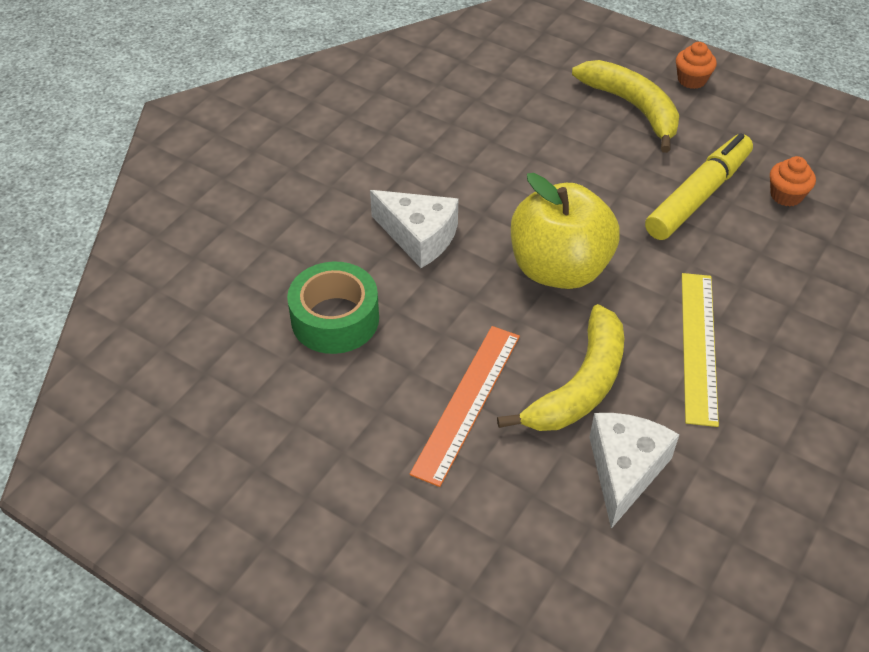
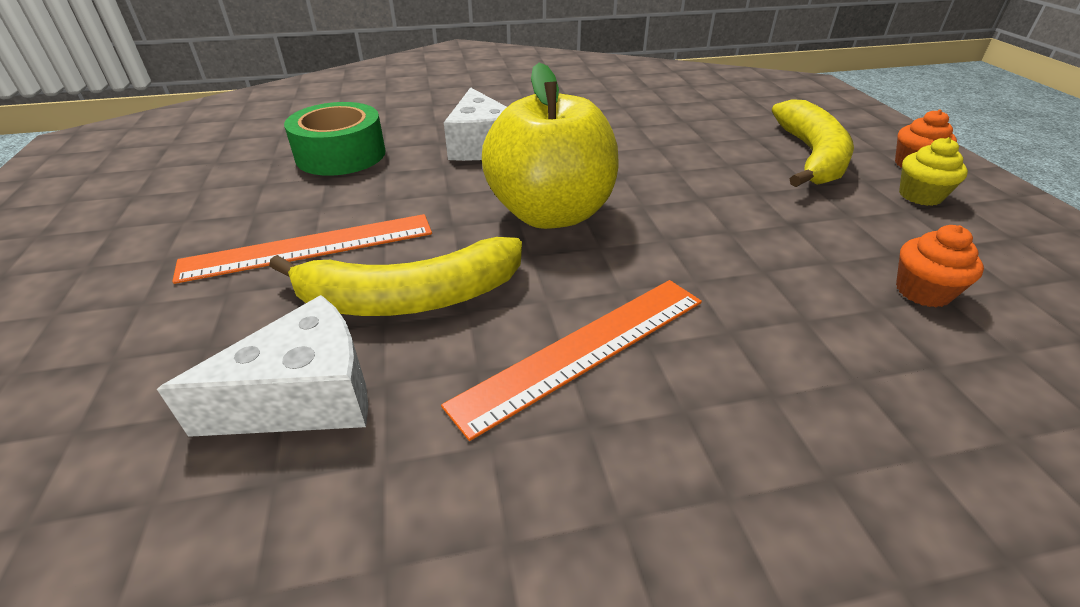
camera: 45 degrees right, 10 degrees down
yellow marker [645,133,753,240] -> none
yellow ruler [682,273,719,427] -> orange ruler [441,280,702,441]
none -> yellow cupcake [899,137,968,206]

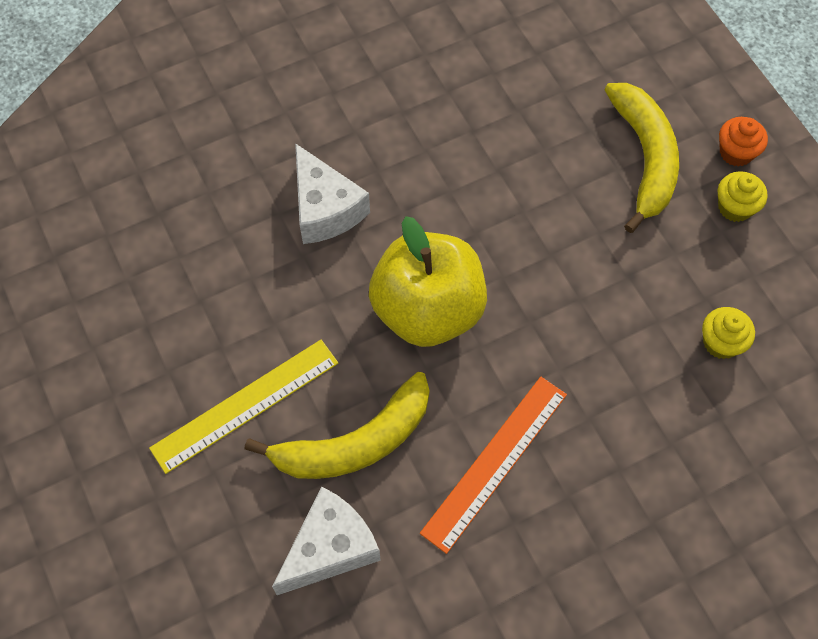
camera: 15 degrees left, 25 degrees up
orange ruler [172,214,432,284] -> yellow ruler [149,340,338,474]
green tape [284,102,386,176] -> none
orange cupcake [896,225,984,307] -> yellow cupcake [702,307,755,359]

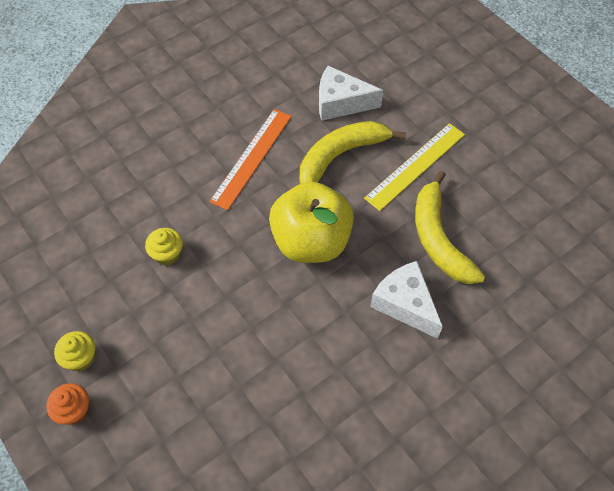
camera: 170 degrees right, 5 degrees down
white cheese [272,486,381,595] -> white cheese turned 60 degrees clockwise [319,66,383,121]
yellow banana [604,83,679,233] -> yellow banana moved to [415,171,485,284]
yellow cupcake [702,307,755,359] -> yellow cupcake moved to [145,228,183,265]

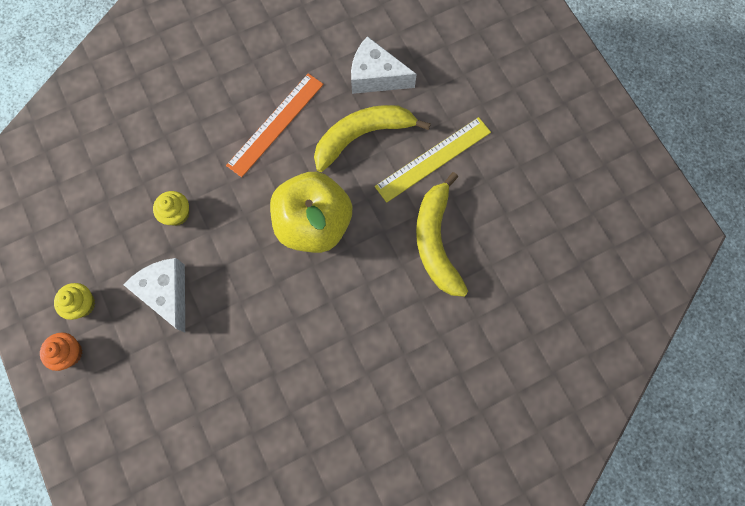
camera: 10 degrees right, 15 degrees up
white cheese [370,261,443,339] -> white cheese moved to [123,258,185,332]

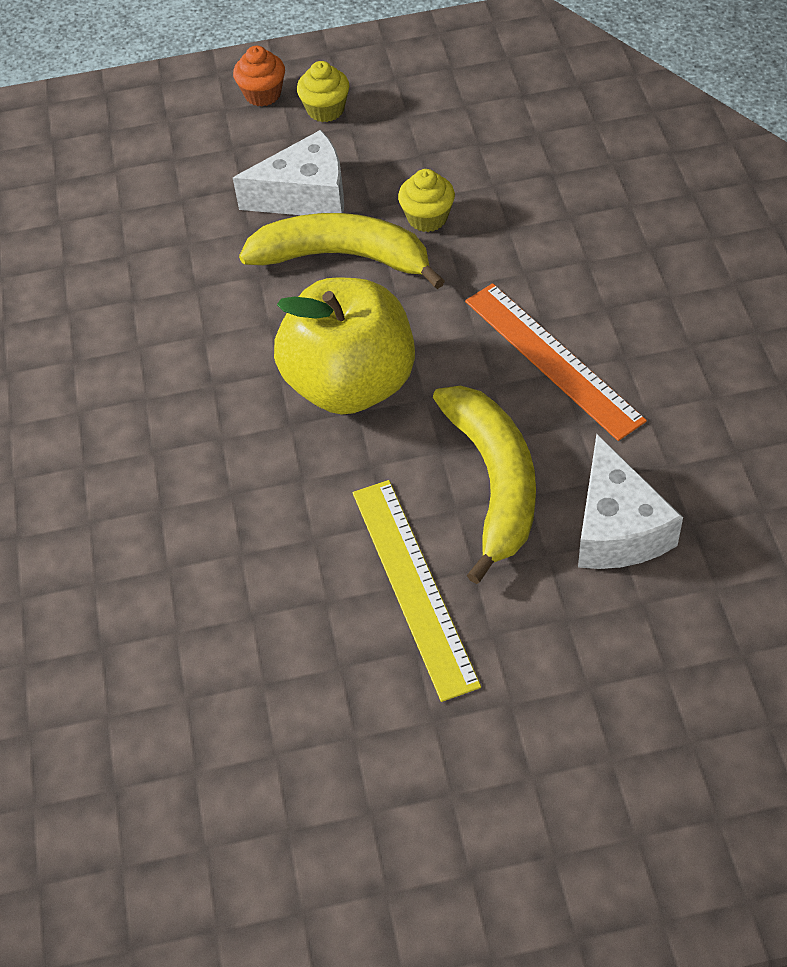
camera: 110 degrees right, 20 degrees down
white cheese [351,36,417,94] -> white cheese turned 135 degrees clockwise [578,434,683,569]
yellow banana [416,172,468,297] -> yellow banana moved to [239,213,445,289]

